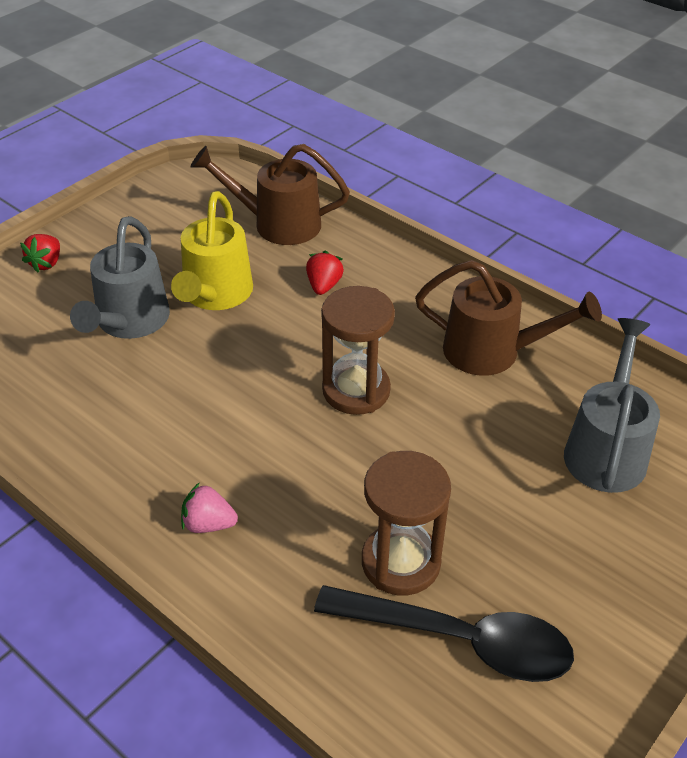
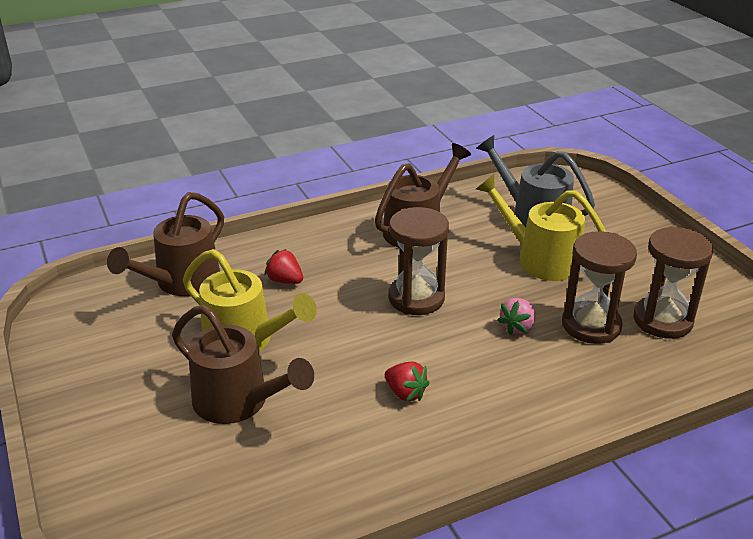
camera: 65 degrees left, 10 degrees down
red strawberry [20,234,60,273] -> red strawberry moved to [385,362,429,402]
grey watering can [70,216,170,339] -> brown watering can [172,305,314,424]
pink strawberry [181,482,238,533] -> pink strawberry moved to [497,298,535,335]
black spoon [314,585,574,682] -> brown hourglass [633,226,713,339]
none -> yellow watering can [476,174,606,281]

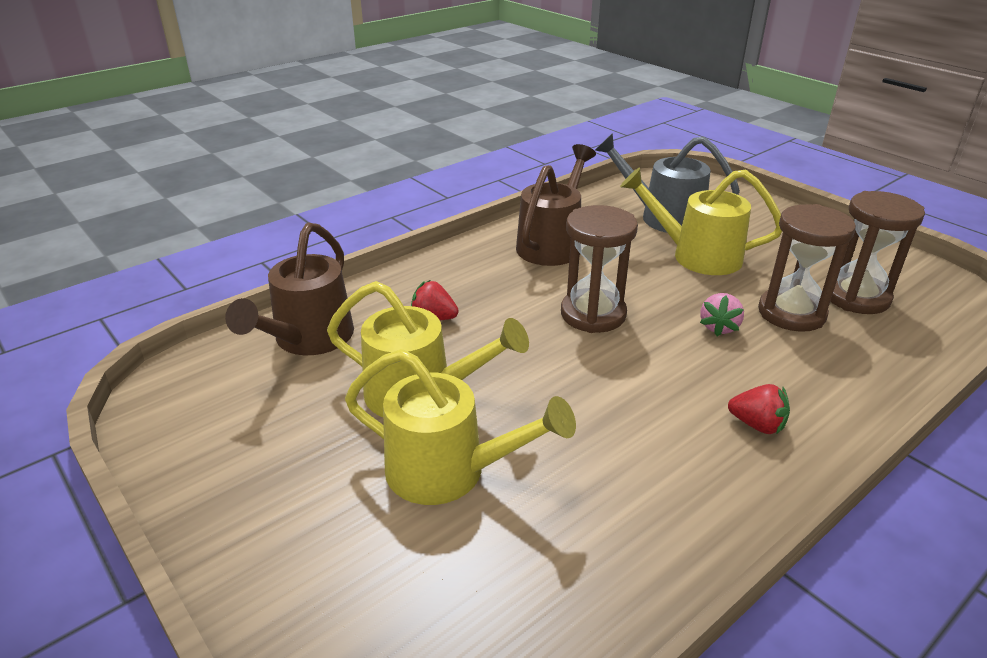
camera: 15 degrees left, 0 degrees up
brown watering can [172,305,314,424] -> yellow watering can [345,349,576,505]
red strawberry [385,362,429,402] -> red strawberry moved to [728,384,790,435]

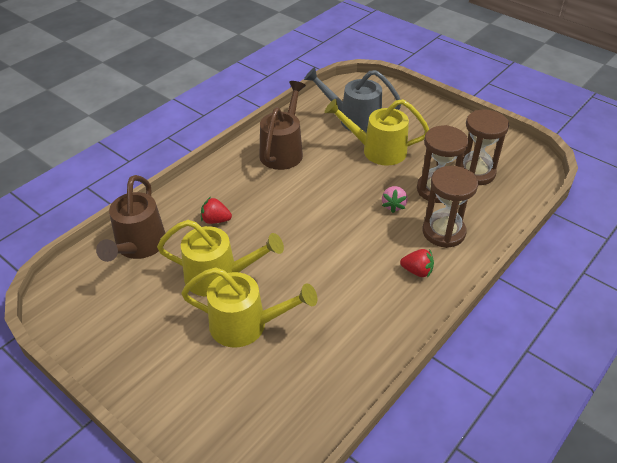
camera: 10 degrees left, 10 degrees up
brown hourglass [561,205,638,333] -> brown hourglass moved to [422,166,478,248]

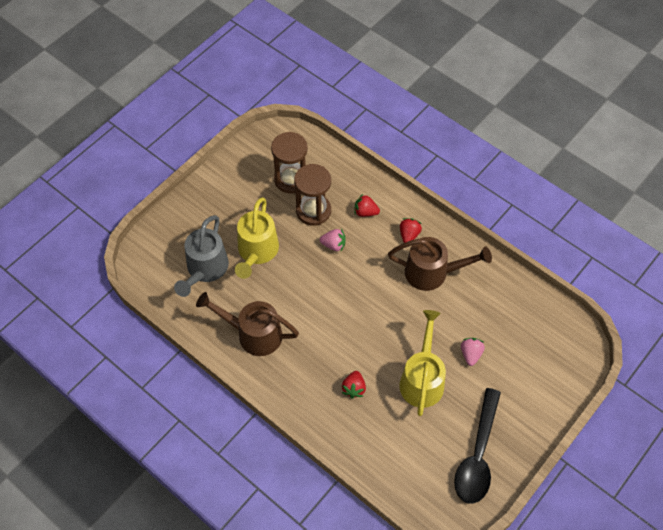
camera: 90 degrees left, 15 degrees up
brown watering can [96,175,166,262] -> brown watering can moved to [388,237,492,291]
yellow watering can [181,267,317,348] -> pink strawberry [461,338,485,366]
brown hourglass [422,166,478,248] -> red strawberry [354,194,380,217]
none -> black spoon [454,388,501,504]

